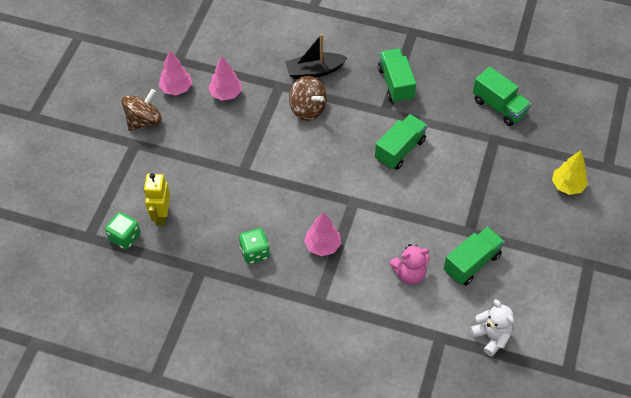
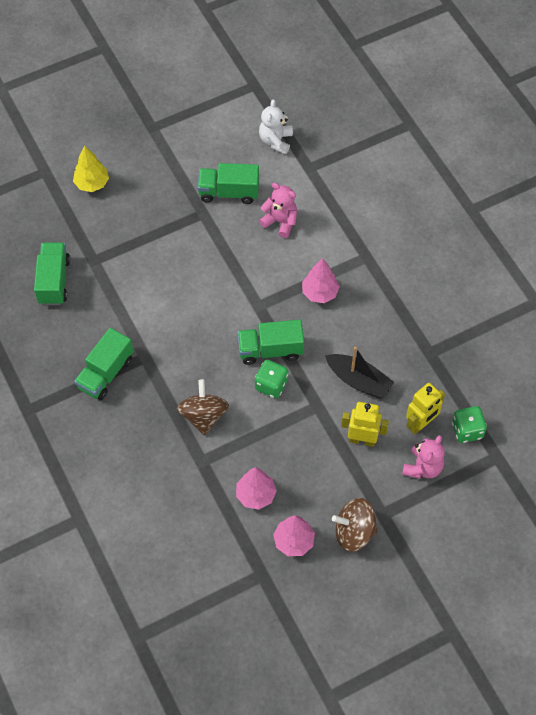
camera: 135 degrees left, 5 degrees up
green dice [239,228,270,264] -> green dice moved to [255,360,288,398]
black boat [285,34,348,79] -> black boat moved to [325,347,394,399]
green truck [375,114,428,170] -> green truck moved to [237,320,304,365]
none -> yellow robot [341,402,389,447]
none -> pink teddy bear [402,435,445,479]

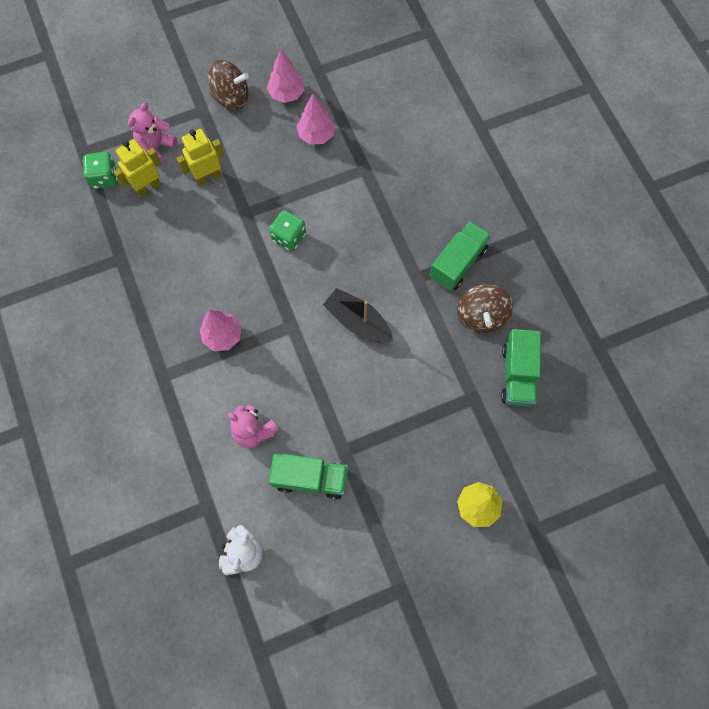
camera: 175 degrees left, 10 degrees up
brown spinning top [177,379,229,436] -> brown spinning top moved to [457,284,513,333]
green truck [237,320,304,365] -> none
black boat [325,347,394,399] -> black boat moved to [323,288,393,342]
yellow robot [341,402,389,447] -> yellow robot turned 135 degrees clockwise [177,129,224,186]

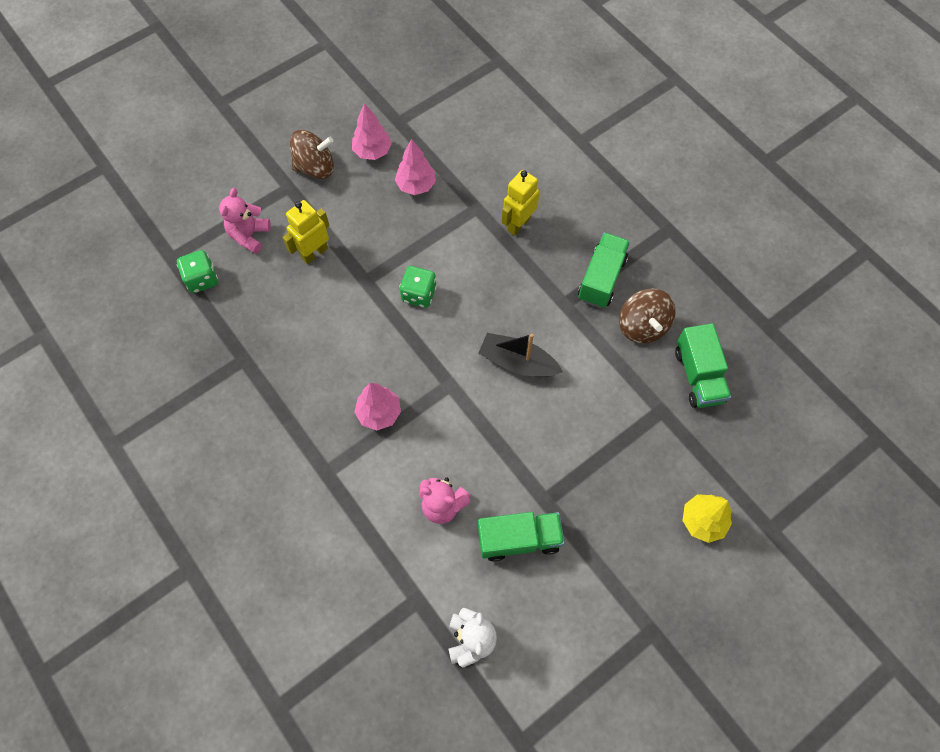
camera: 15 degrees left, 5 degrees down
yellow robot [113,139,161,197] -> yellow robot moved to [502,170,540,236]

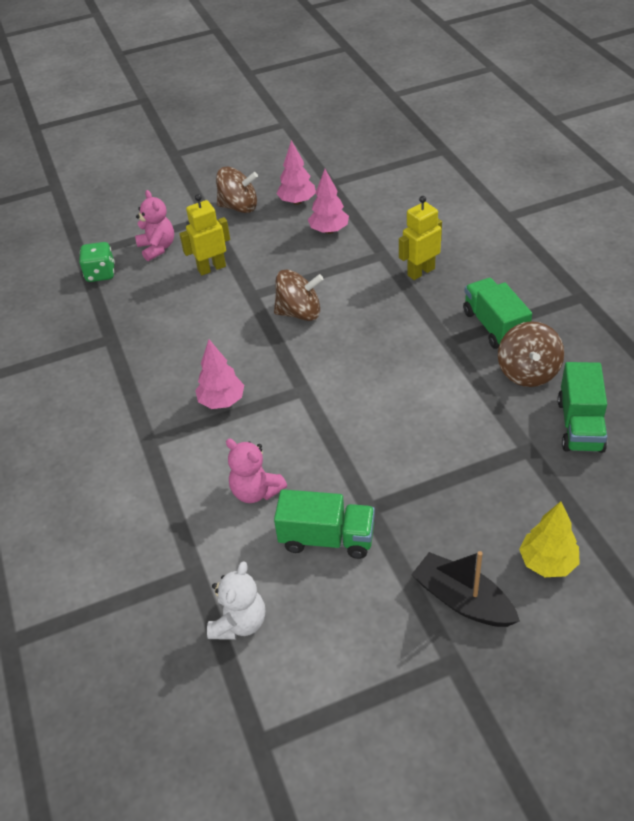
camera: 20 degrees right, 20 degrees down
pink teddy bear [219,188,271,254] -> pink teddy bear turned 120 degrees clockwise [135,190,174,261]
green dice [399,266,437,308] -> brown spinning top [274,269,324,321]
black boat [478,333,563,377] -> black boat moved to [411,551,520,627]
green truck [578,233,630,308] -> green truck turned 60 degrees counterclockwise [463,278,532,349]

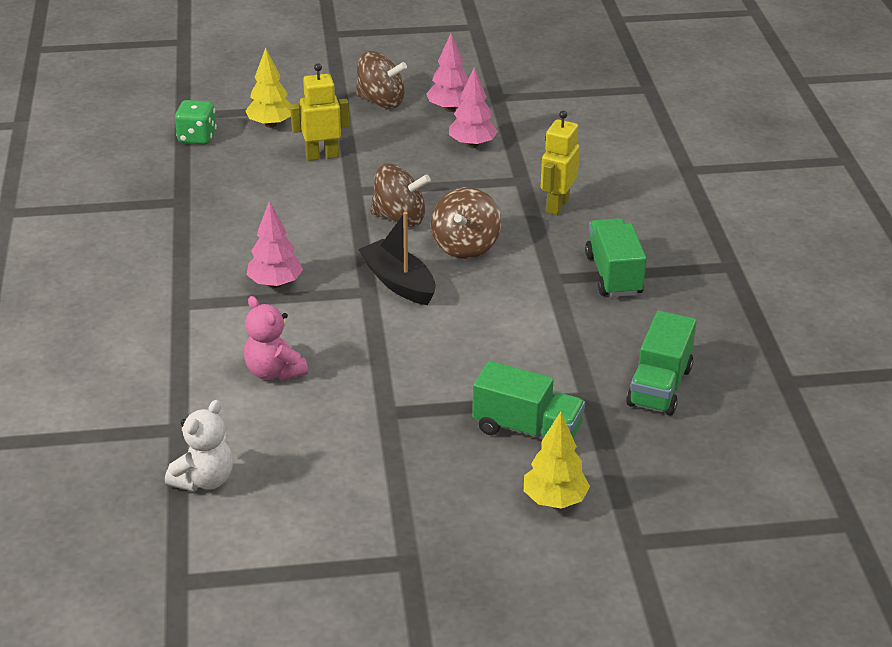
camera: 10 degrees right, 10 degrees down
pink teddy bear [135,190,174,261] -> yellow tree [245,48,291,128]
green truck [274,489,375,559] -> green truck moved to [472,361,585,439]
yellow robot [399,196,442,280] -> yellow robot turned 45 degrees counterclockwise [540,111,580,215]
black boat [411,551,520,627] -> black boat moved to [358,212,436,305]
brown spinning top [498,321,564,387] -> brown spinning top moved to [431,187,501,259]

